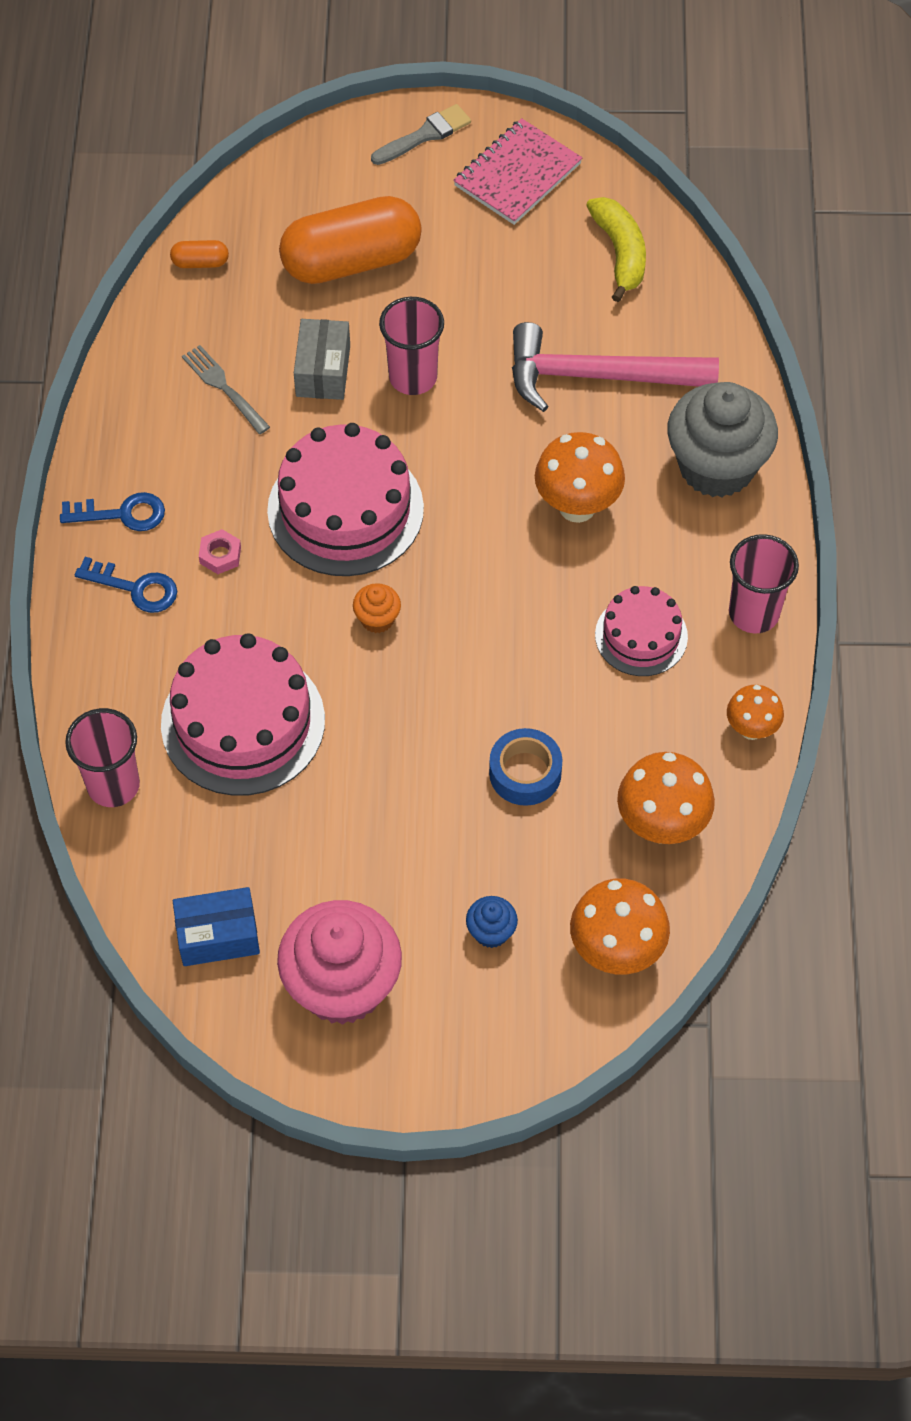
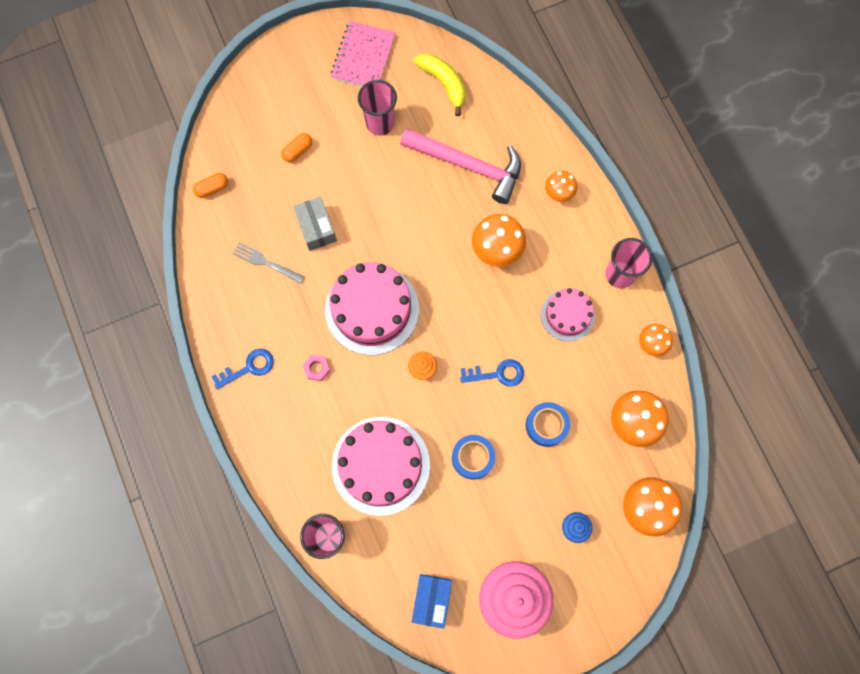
camera: 25 degrees left, 15 degrees up
blue key [75,557,177,613] -> blue key moved to [460,359,524,387]
blue box [173,887,260,966] -> blue box turned 45 degrees counterclockwise [412,574,452,629]
orange capsule [279,196,422,284] -> orange capsule [281,133,312,162], size x0.40
grey brush [371,104,471,165] -> none
pink cup [379,297,444,395] -> pink cup moved to [358,80,397,136]
pink hammer [512,322,719,412] -> pink hammer turned 135 degrees counterclockwise [400,128,521,204]
grey cupcake [667,382,778,497] -> orange mushroom [545,171,577,202]
none -> blue tape [452,435,495,480]

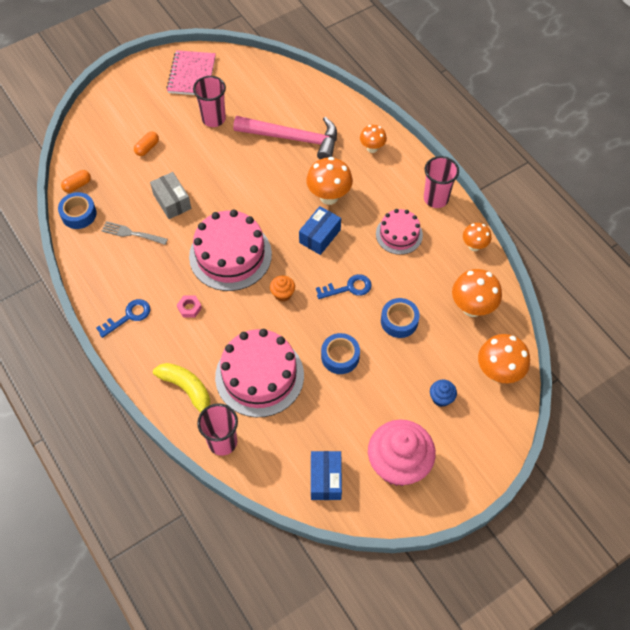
camera: 10 degrees left, 15 degrees down
yellow banana [413,53,466,116] -> yellow banana moved to [153,363,210,412]
none -> blue tape [58,192,97,229]
none -> blue box [299,206,341,255]

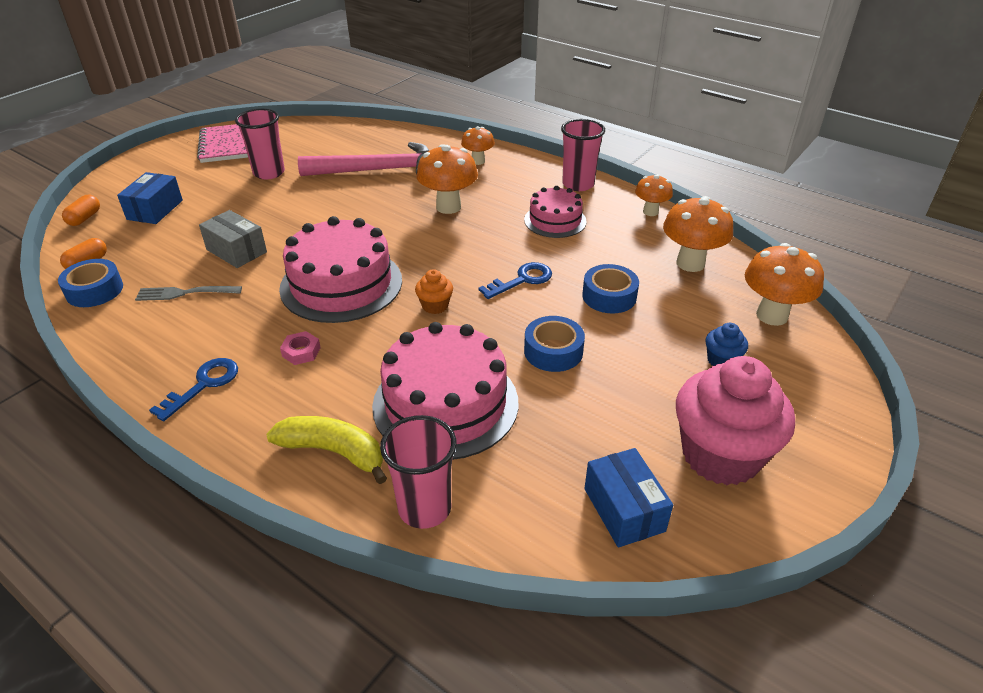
camera: 20 degrees left, 20 degrees down
orange capsule [134,131,159,156] -> orange capsule moved to [62,195,100,226]
blue box [299,206,341,255] -> blue box moved to [117,172,183,224]

